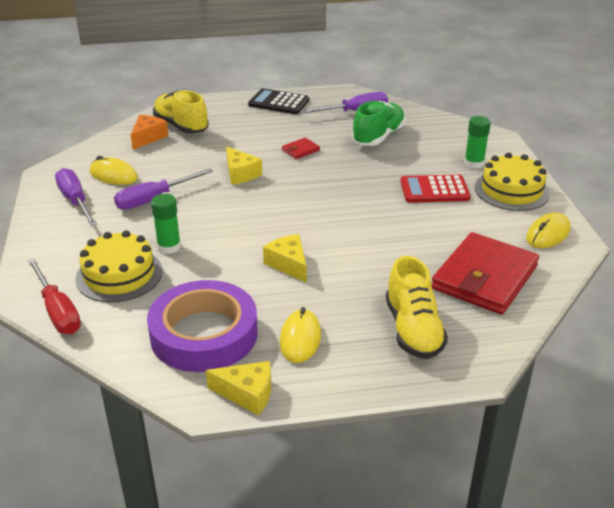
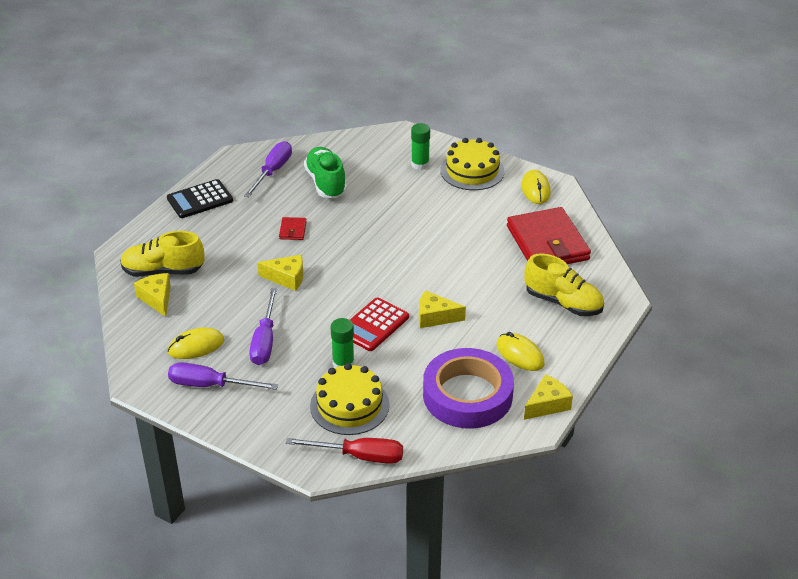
camera: 50 degrees left, 5 degrees up
orange cheese [131,115,168,149] -> yellow cheese [134,273,171,317]
red calculator [400,175,471,203] -> red calculator moved to [350,298,409,351]

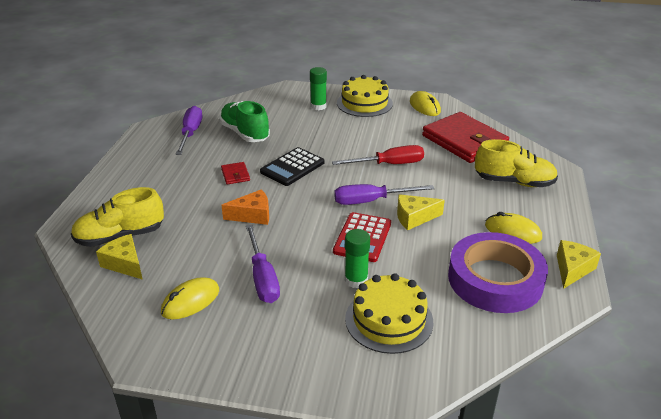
camera: 20 degrees left, 5 degrees down
black calculator [167,179,233,218] -> black calculator moved to [260,147,324,186]
purple screwdriver [168,362,278,390] -> purple screwdriver moved to [334,184,434,205]
yellow cheese [257,255,303,291] -> orange cheese [221,189,269,225]
red screwdriver [286,438,403,464] -> red screwdriver moved to [332,145,424,165]

